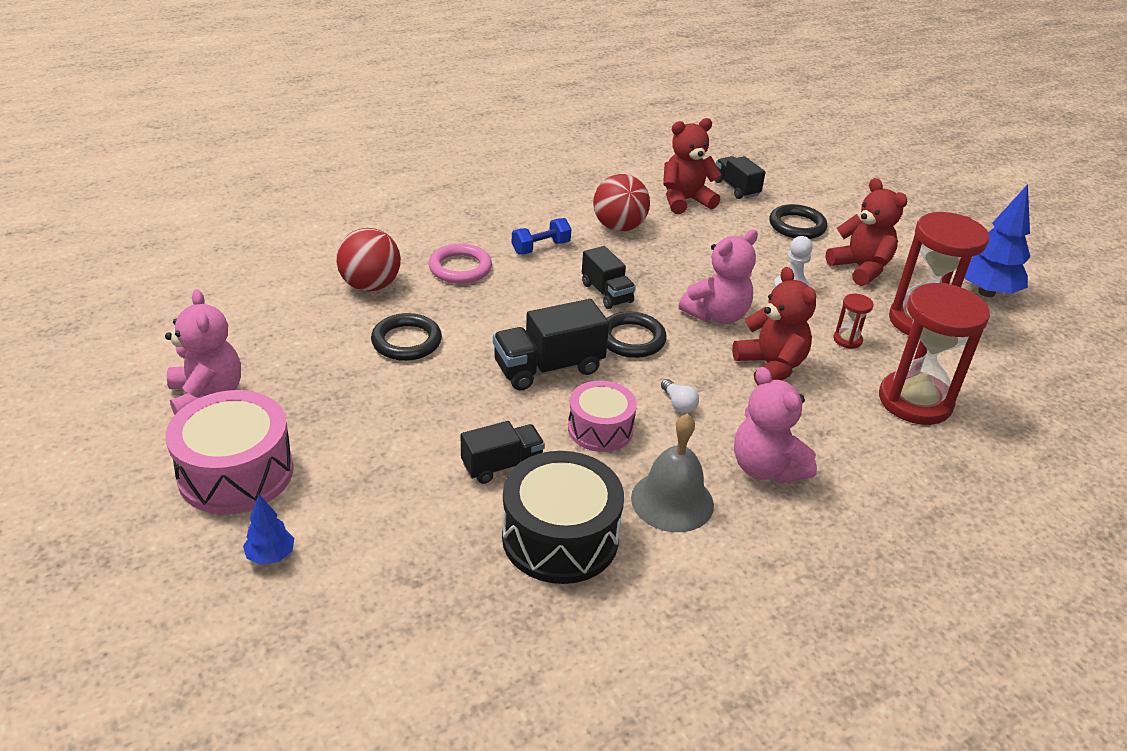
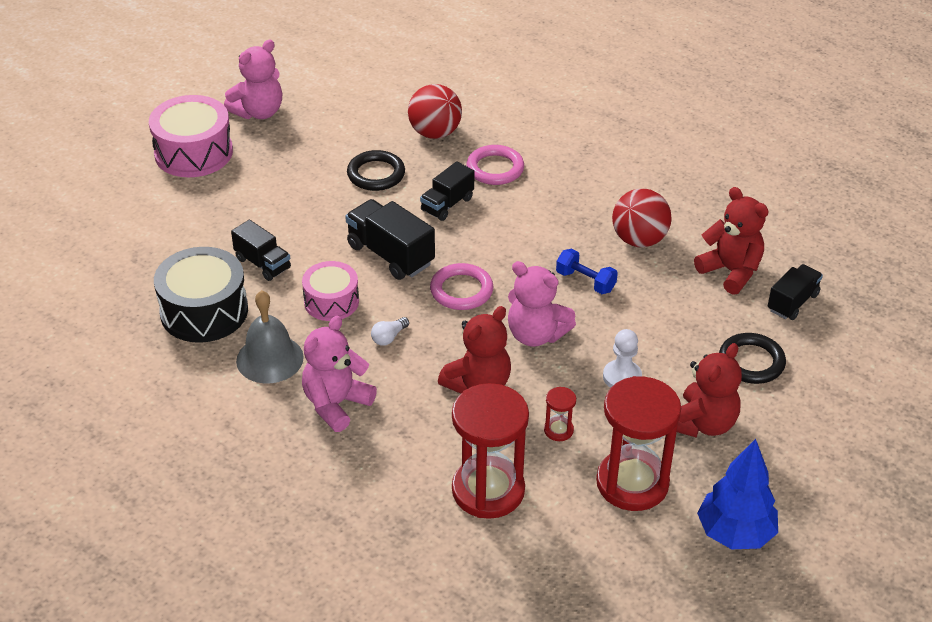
camera: 70 degrees right, 5 degrees up
blue tree [243,494,294,565] -> none
blue dumbbell [512,218,571,254] -> blue dumbbell moved to [556,249,618,294]
black truck [582,246,636,309] -> black truck moved to [420,161,475,221]
black ring [607,311,667,358] -> pink ring [430,263,493,310]

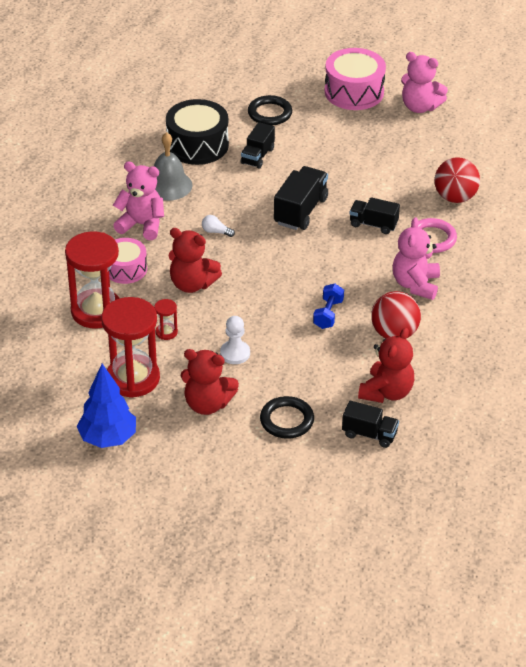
camera: 70 degrees right, 0 degrees up
pink drum [302,261,359,321] -> pink drum moved to [109,238,147,284]
black ring [347,150,405,191] -> black ring moved to [248,95,292,126]
pink ring [430,263,493,310] -> none
pink teddy bear [508,261,576,347] -> pink teddy bear moved to [393,217,440,300]

